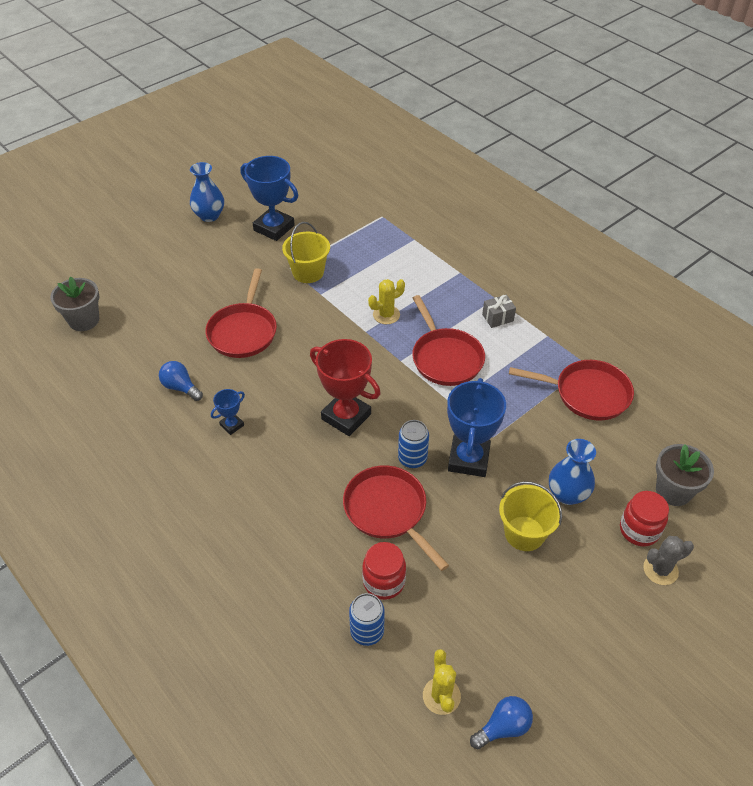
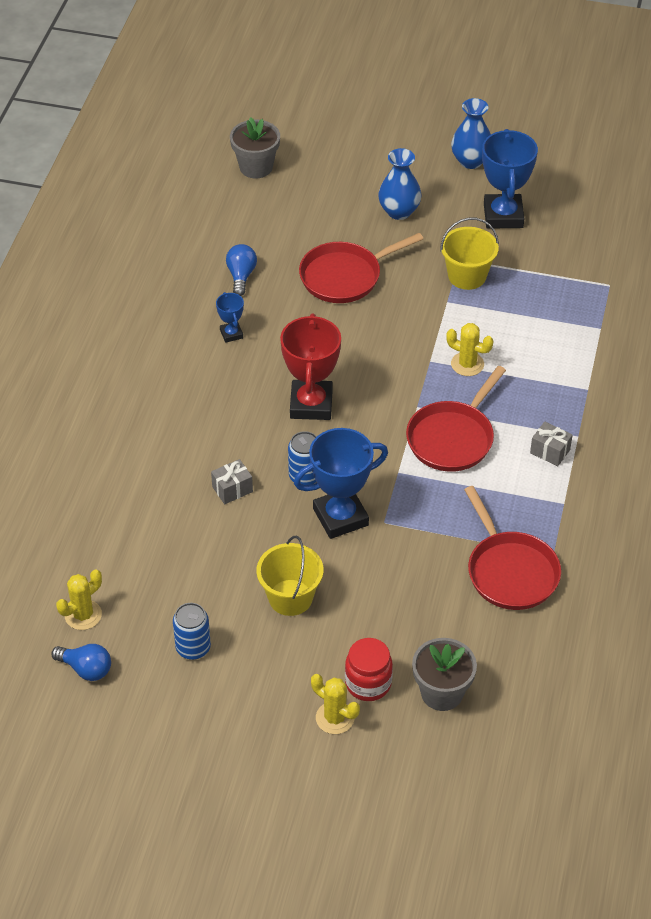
camera: 55 degrees right, 0 degrees up
blue trophy [211,389,245,435] -> blue trophy turned 60 degrees clockwise [216,292,244,343]
red pan [343,465,449,571] -> grey gift [211,459,253,504]
blue can [349,593,385,646] -> blue can moved to [173,603,211,660]
red jar [362,542,406,600] -> none
blue vase [549,439,596,505] -> blue vase moved to [378,148,421,220]
grey cactus [643,536,694,585] -> yellow cactus [311,674,360,734]

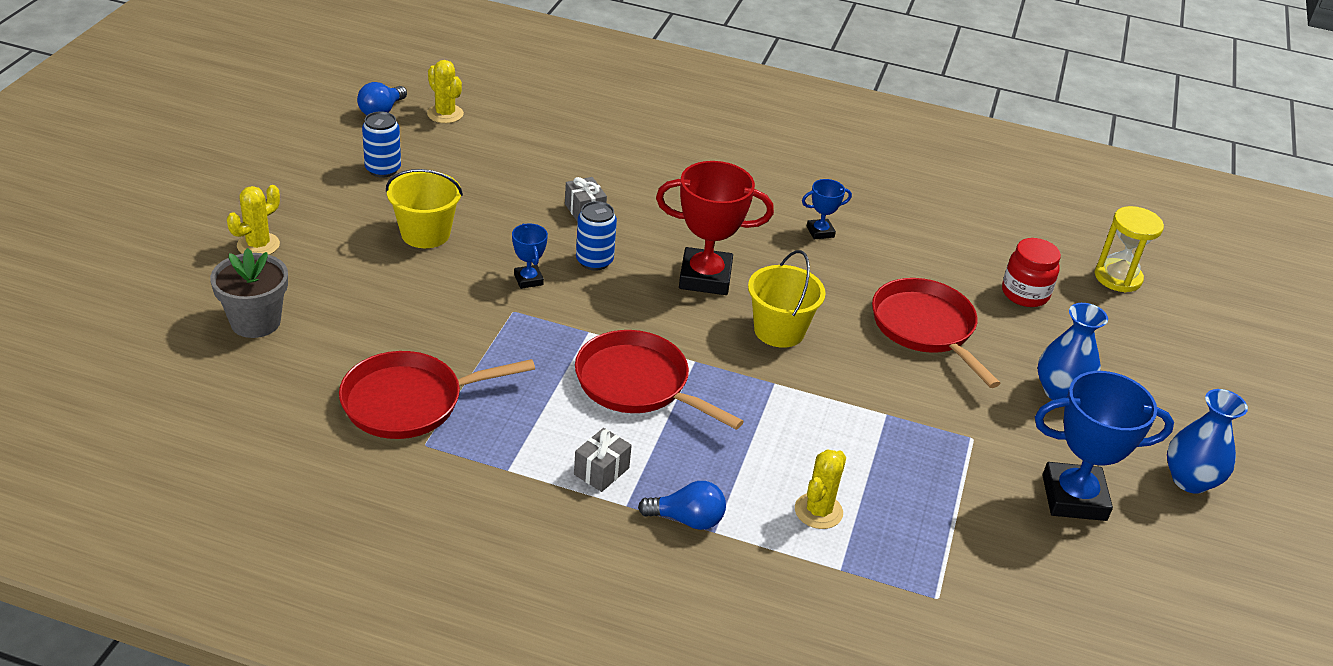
camera: 90 degrees right, 10 degrees down
blue light bulb [226,244,257,296] -> blue light bulb moved to [638,481,726,530]
grey flower pot [230,117,280,178] -> yellow hourglass [1095,206,1164,293]
blue trophy [294,428,388,539] -> blue trophy [512,224,548,289], size x0.48
red jar [345,638,393,701] -> red jar moved to [1002,238,1061,307]
yellow bucket [440,218,499,290] -> yellow bucket moved to [748,250,826,348]
yellow cactus [446,323,493,376] -> yellow cactus moved to [795,449,846,529]

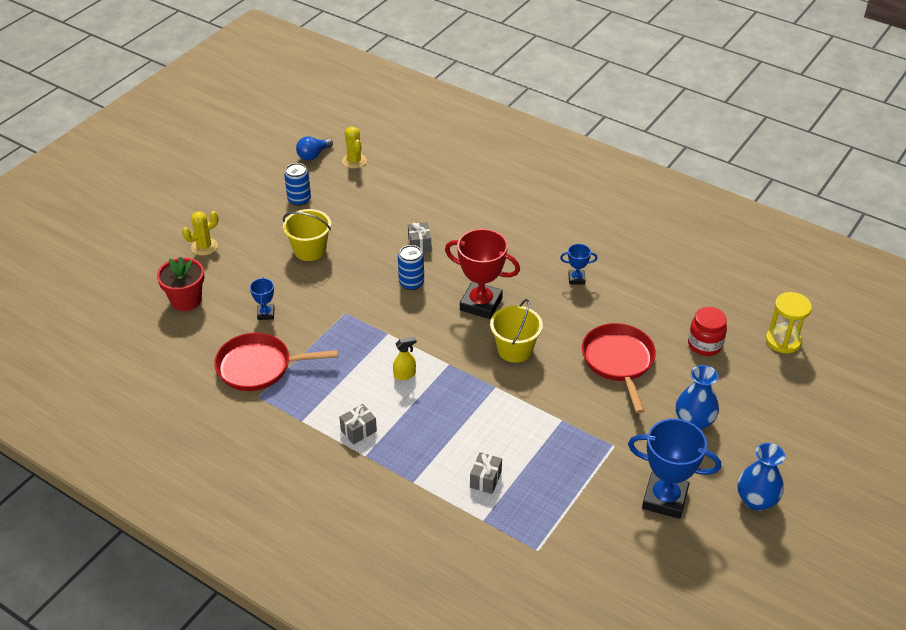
camera: 20 degrees right, 5 degrees up
grey flower pot [210,248,288,338] -> red flower pot [157,256,204,311]
blue trophy [512,224,548,289] -> blue trophy moved to [250,277,275,320]
red pan [575,330,744,430] -> yellow spray bottle [393,337,416,380]
blue light bulb [638,481,726,530] -> none
yellow cactus [795,449,846,529] -> grey gift [470,452,502,494]

